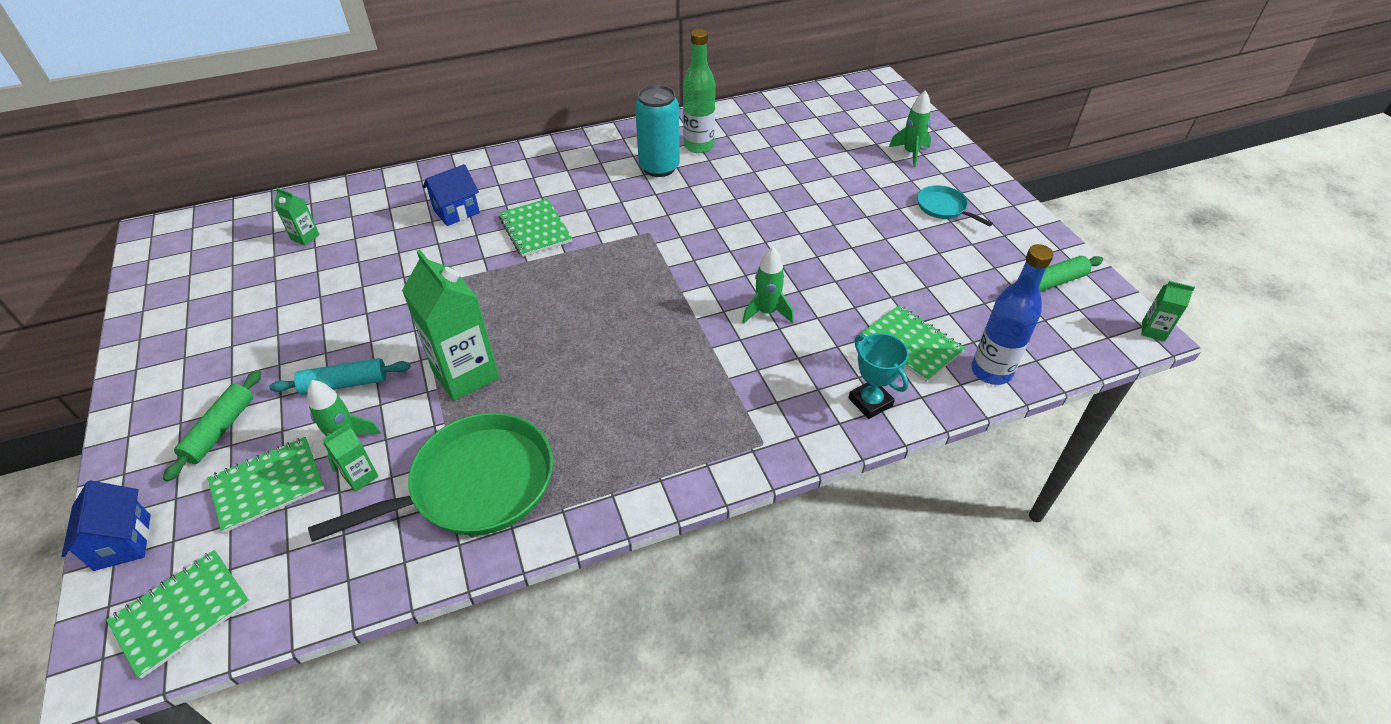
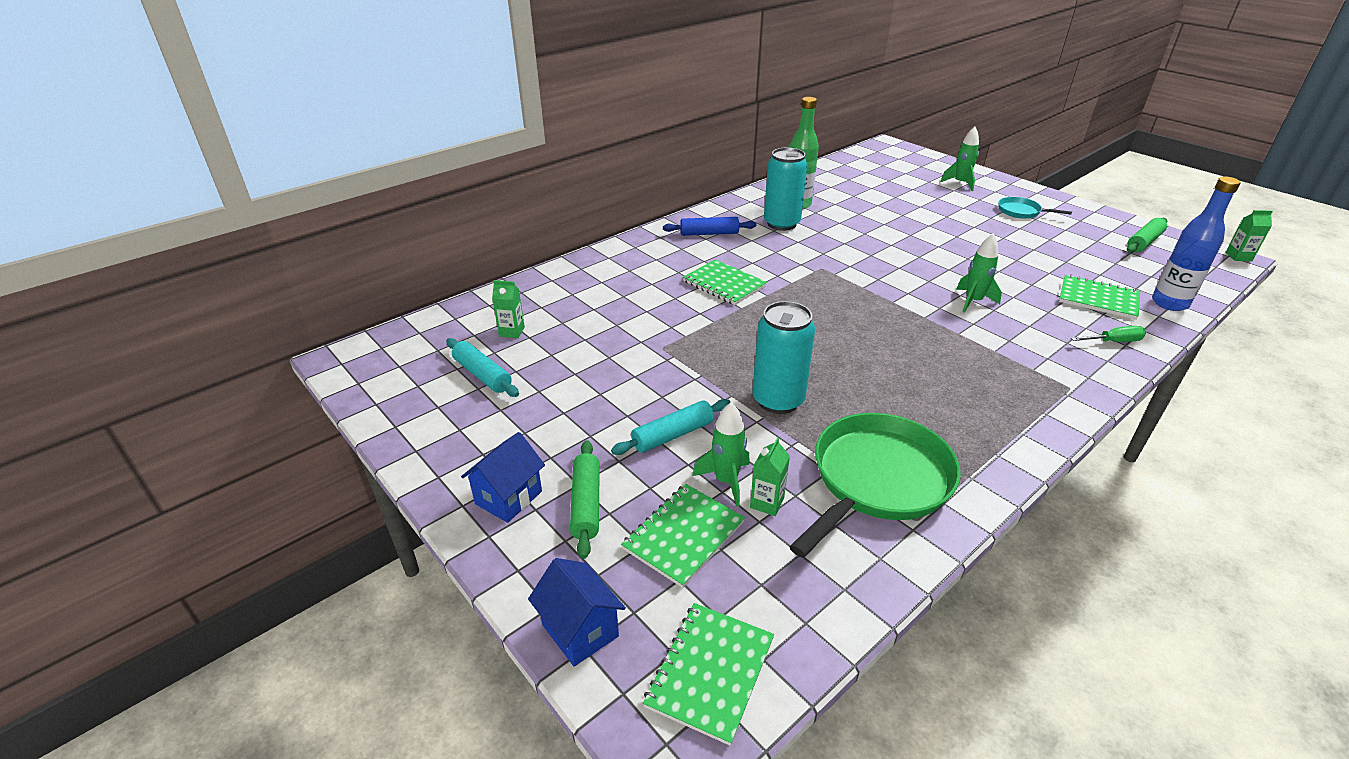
camera: 20 degrees left, 10 degrees down
green carton [402,250,499,401] -> turquoise can [752,301,815,414]
blue house [423,164,480,226] -> blue house moved to [461,432,545,523]
turquoise trophy [848,333,909,419] -> green screwdriver [1071,326,1146,342]
none -> turquoise rolling pin [446,338,519,397]
none -> blue rolling pin [663,217,757,236]

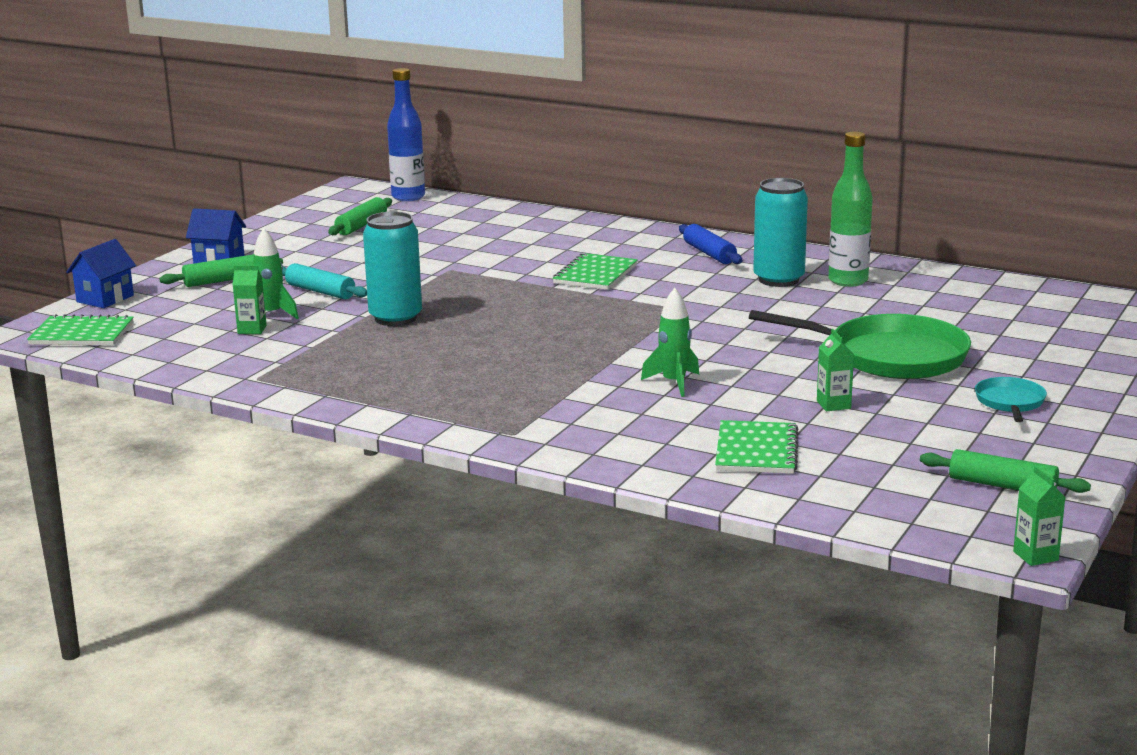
camera: 70 degrees right, 15 degrees down
turquoise rolling pin [446,338,519,397] -> green rolling pin [328,197,392,235]
green carton [492,280,525,338] -> green carton moved to [817,329,854,411]
green notebook [621,484,745,588] -> none
green pan [789,413,961,558] -> green pan moved to [749,310,971,379]
green rocket [941,127,979,191] -> none
green screwdriver [1071,326,1146,342] -> none
blue bottle [1152,177,1241,311] -> blue bottle moved to [387,68,425,201]

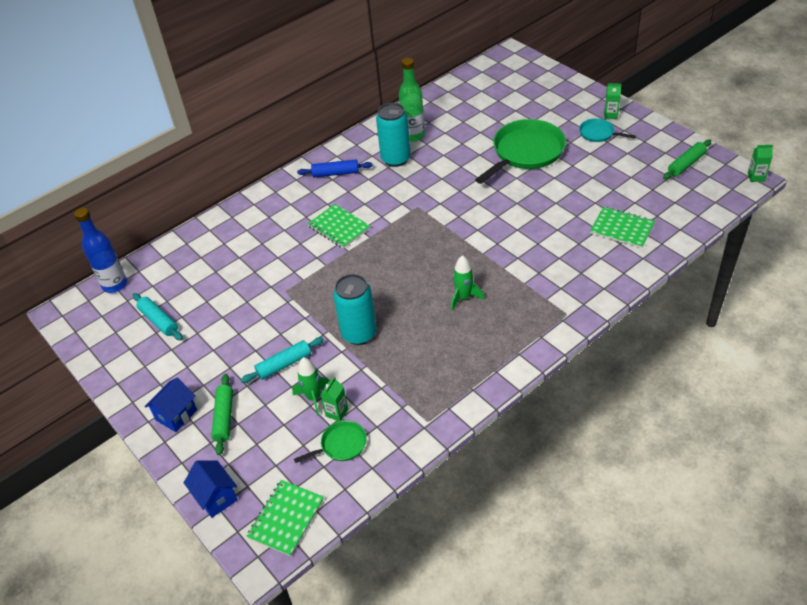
camera: 65 degrees left, 25 degrees up
green rolling pin [328,197,392,235] -> turquoise rolling pin [133,293,183,340]
green rocket [641,288,699,397] -> green rocket moved to [451,255,485,311]
green carton [817,329,854,411] -> green carton moved to [604,83,621,119]
none -> green pan [294,421,367,463]

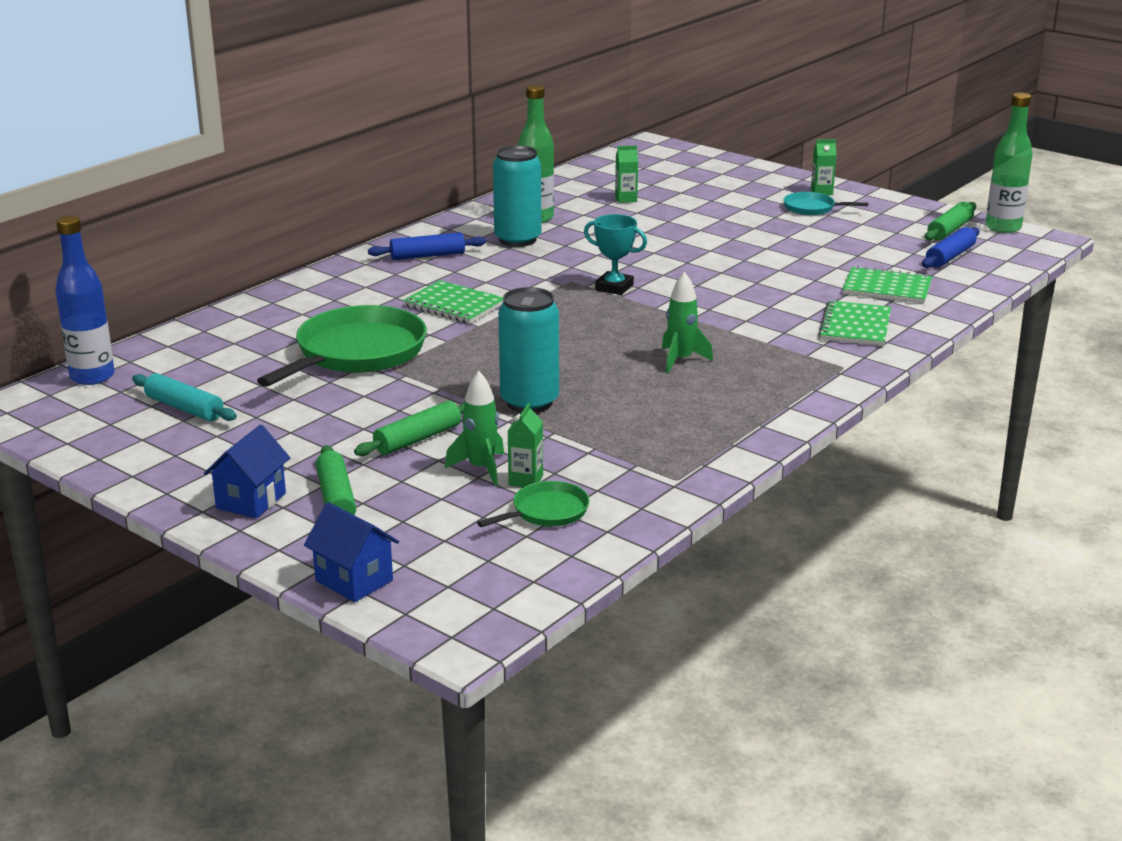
camera: 15 degrees left, 20 degrees down
turquoise rolling pin [241,337,324,383] -> green rolling pin [354,401,465,456]
green notebook [246,480,324,556] -> green notebook moved to [818,300,891,346]
green pan [475,119,566,184] -> green pan moved to [257,305,427,387]
green carton [748,145,773,182] -> green carton moved to [615,145,638,203]
none -> turquoise trophy [584,214,647,295]
none -> blue rolling pin [922,227,980,268]
none -> green bottle [985,93,1033,233]

